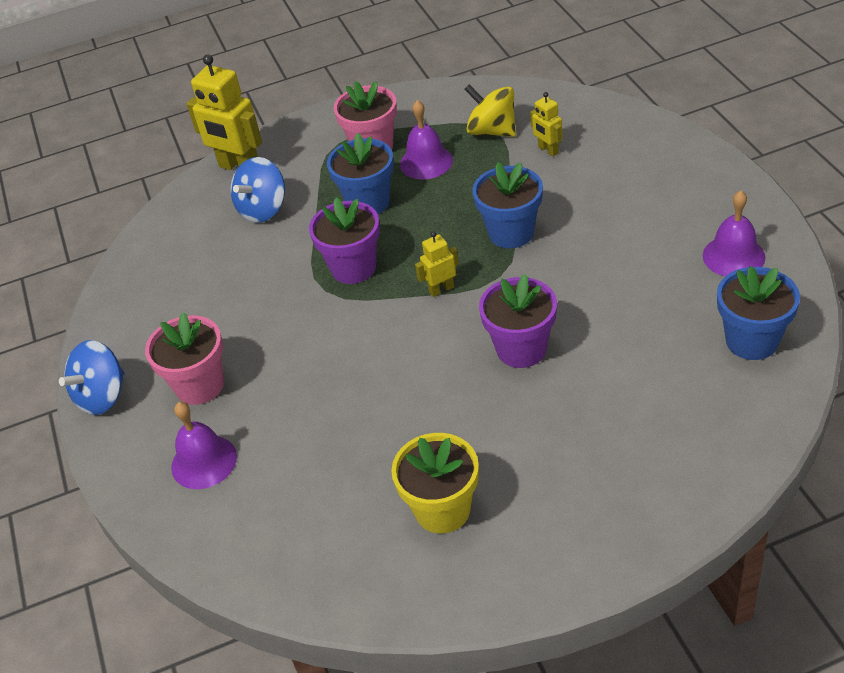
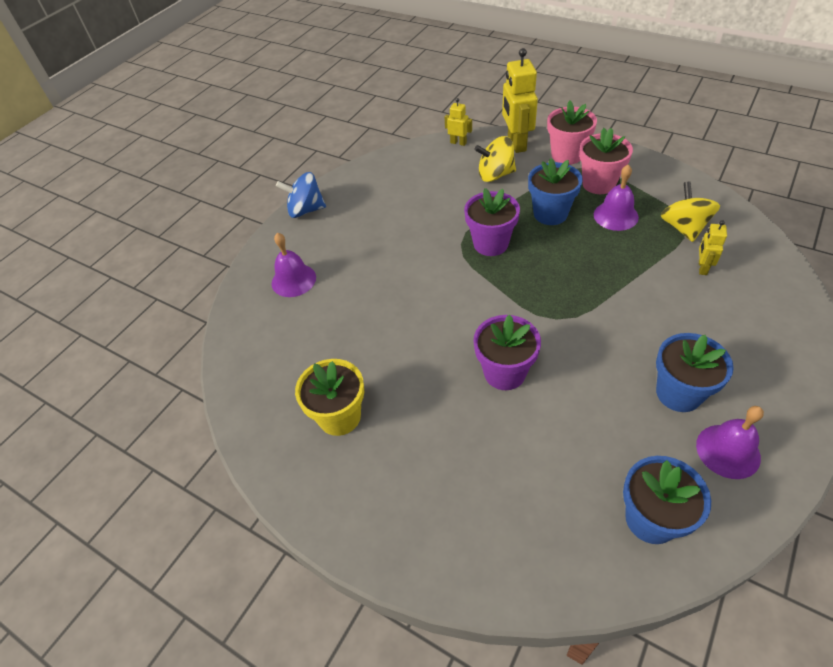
camera: 50 degrees right, 5 degrees up
pink flower pot [145,312,224,405] -> pink flower pot moved to [547,101,597,165]
blue spinning top [231,157,285,223] -> yellow spinning top [474,136,516,182]
yellow robot [415,231,459,297] -> yellow robot moved to [445,98,472,146]
blue flower pot [472,162,543,249] -> blue flower pot moved to [656,333,734,412]

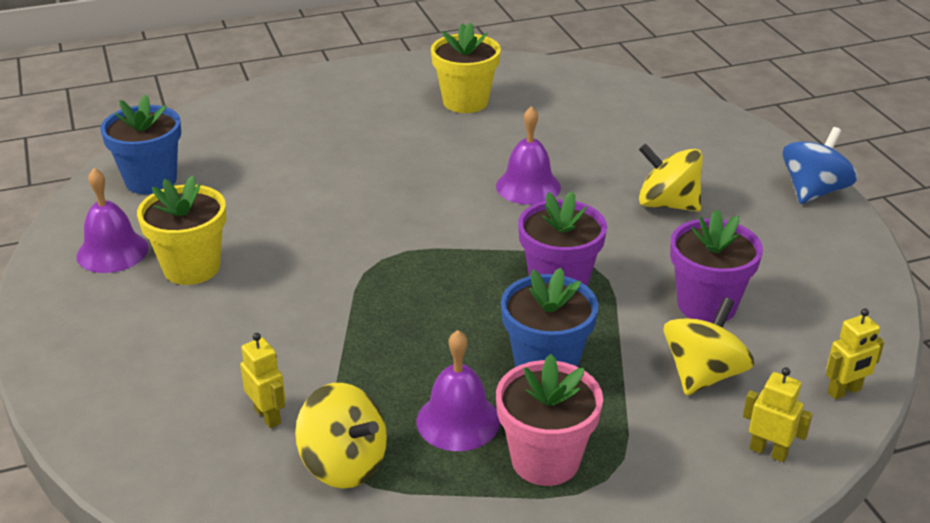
camera: 125 degrees right, 15 degrees down
purple bell [272,233,316,297] -> purple bell moved to [496,106,561,205]
purple flower pot [473,315,541,390] -> purple flower pot moved to [670,210,763,323]
yellow robot [502,48,538,153] -> yellow robot [743,367,813,462], size x0.51
pink flower pot [547,101,597,165] -> none
blue flower pot [656,333,734,412] -> yellow flower pot [137,176,226,285]
none -> yellow spinning top [639,144,703,211]

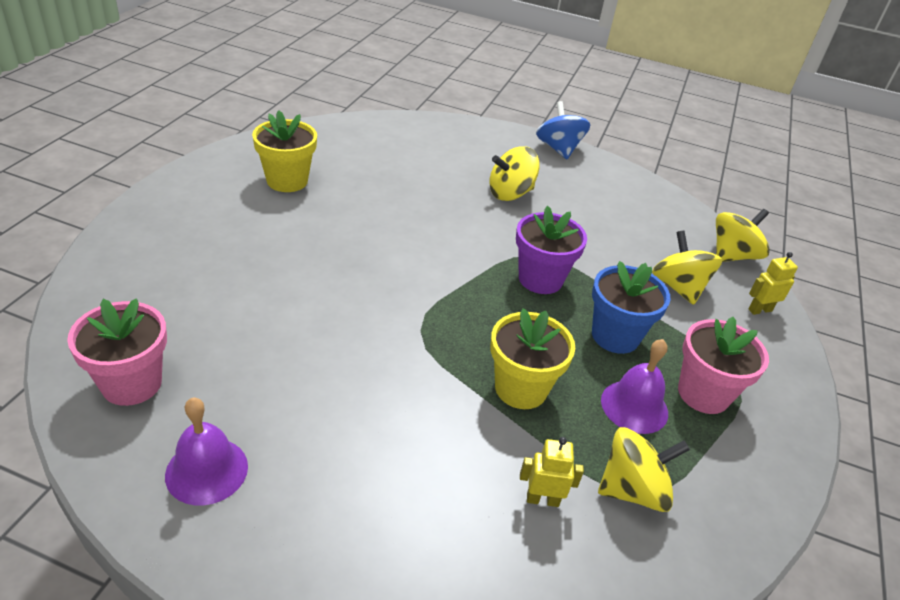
camera: 55 degrees left, 5 degrees up
blue flower pot [100,94,181,194] -> pink flower pot [67,299,167,406]
yellow flower pot [137,176,226,285] -> yellow flower pot moved to [491,308,575,409]
purple bell [496,106,561,205] -> none
purple flower pot [670,210,763,323] -> none
yellow robot [826,308,885,400] -> yellow spinning top [716,209,770,262]

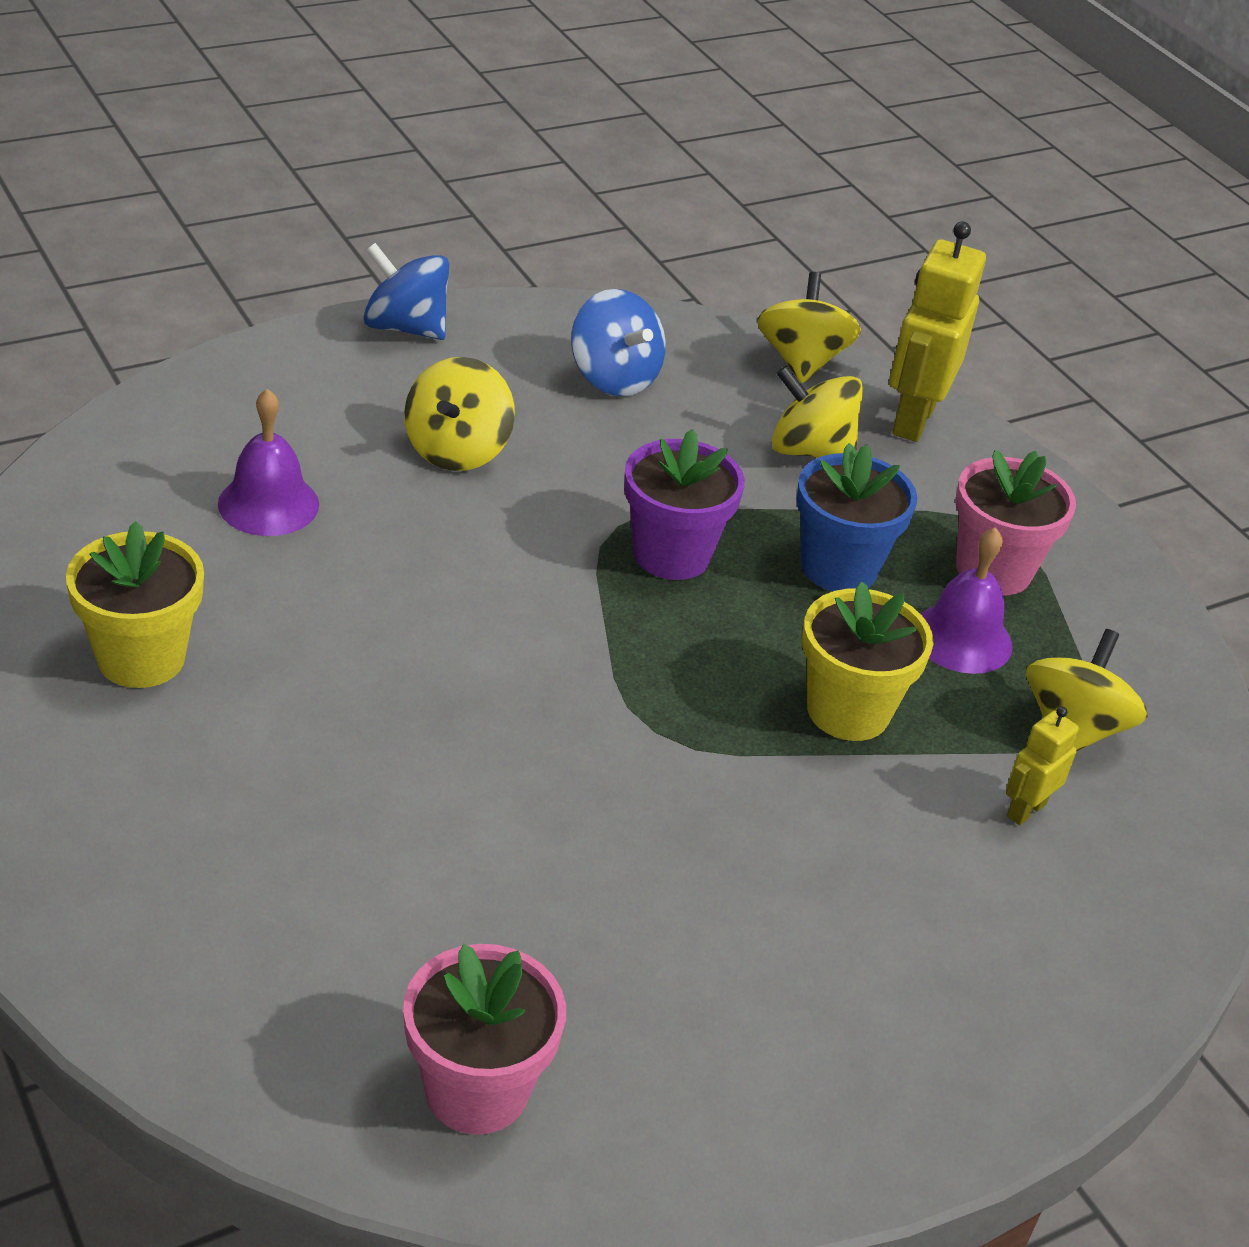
camera: 50 degrees left, 0 degrees up
purple bell [165,398,248,505] -> purple bell moved to [218,389,319,536]
yellow robot [749,252,798,315] -> yellow robot [889,221,986,442], size x1.96
none -> blue spinning top [571,289,666,396]

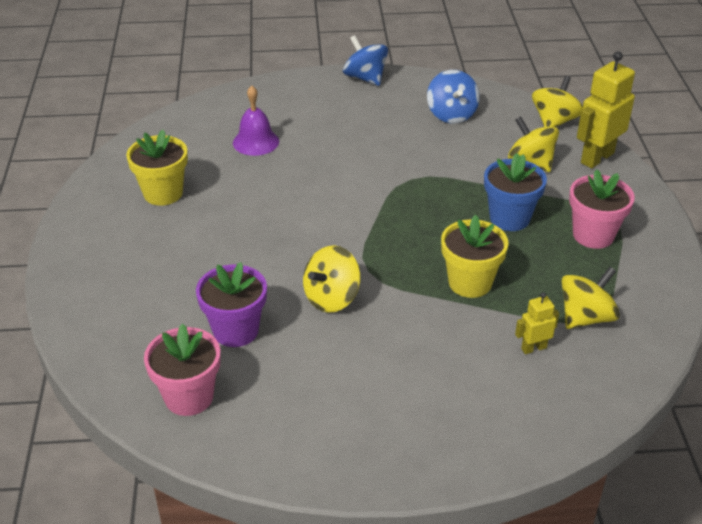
camera: 30 degrees right, 0 degrees up
yellow spinning top [404,357,515,471] -> yellow spinning top moved to [303,245,361,313]
purple flower pot [624,429,745,580] -> purple flower pot moved to [196,262,267,347]
purple bell [921,527,1013,674] -> none

